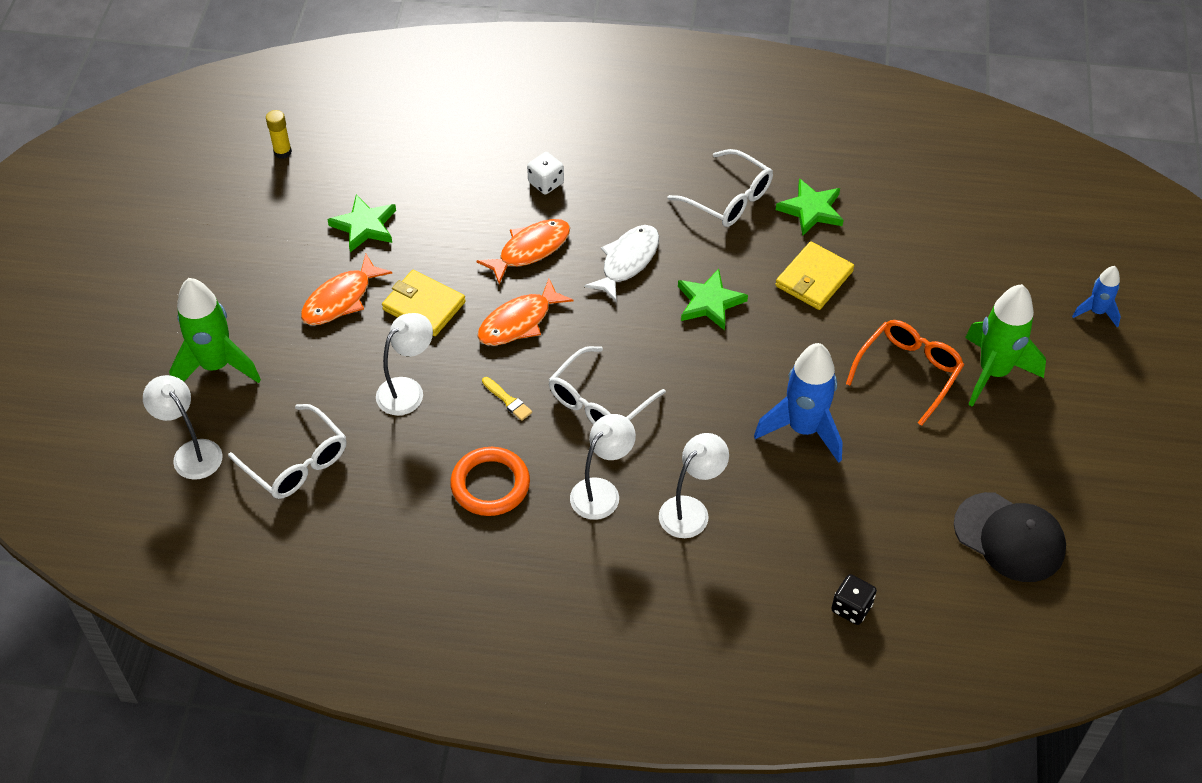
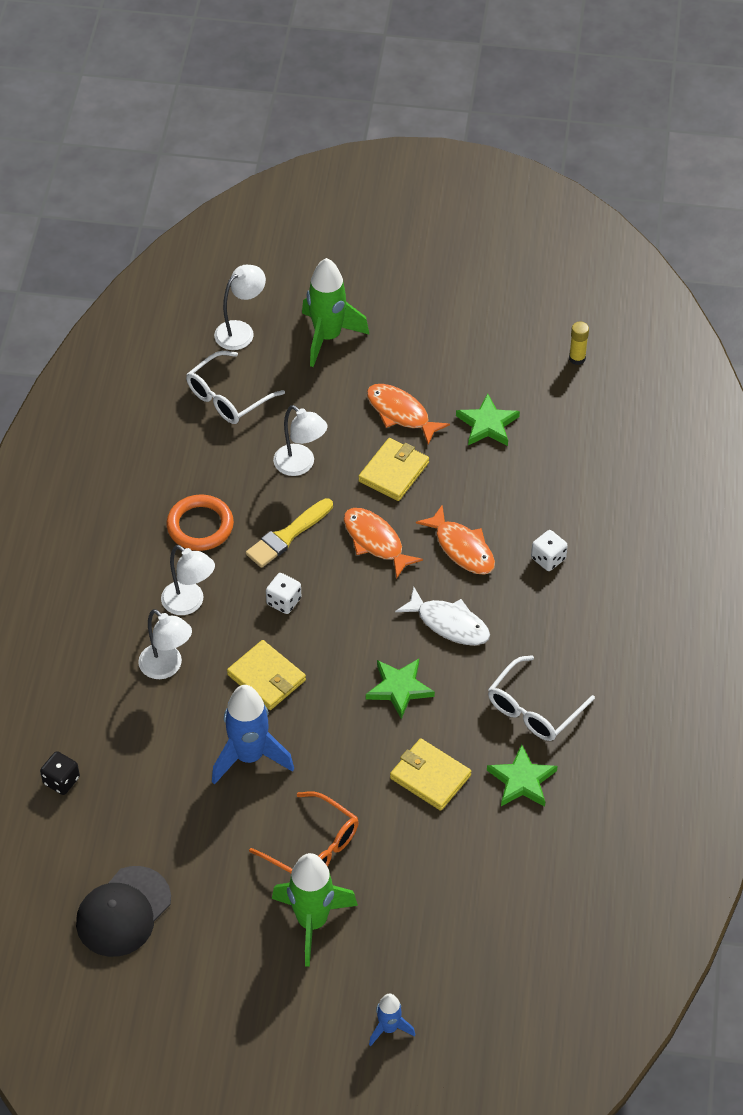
camera: 90 degrees right, 0 degrees up
yellow brush [482,377,532,421] -> yellow brush [246,498,333,568], size x1.86
white glasses [548,346,666,425] -> white dice [266,573,301,614]
none -> yellow wallet [227,640,306,710]

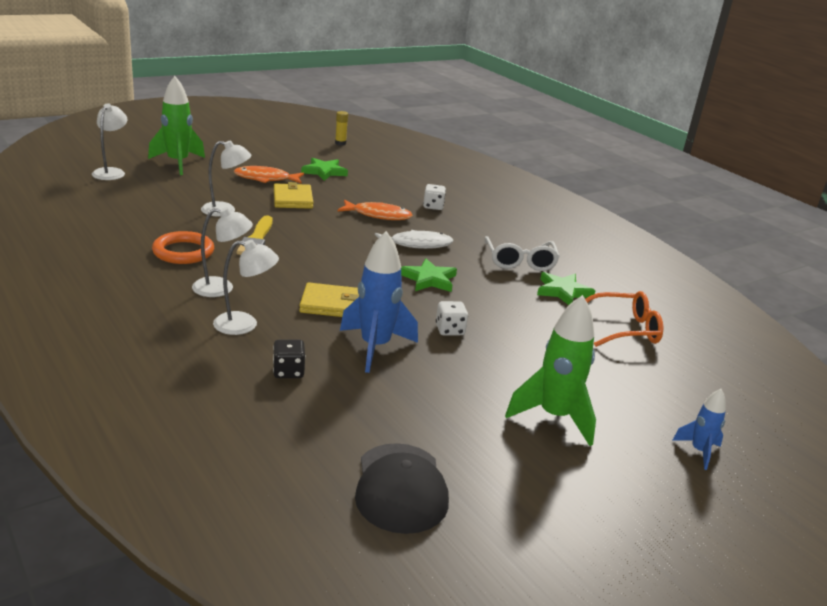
camera: 45 degrees left, 25 degrees down
black dice [40,751,80,795] -> black dice moved to [273,339,306,378]
white glasses [186,351,285,424] -> none
orange glasses [249,791,359,873] -> orange glasses moved to [585,291,663,347]
white dice [266,573,301,614] -> white dice moved to [436,301,468,335]
orange fish [343,508,423,579] -> none
yellow wallet [390,738,471,811] -> none

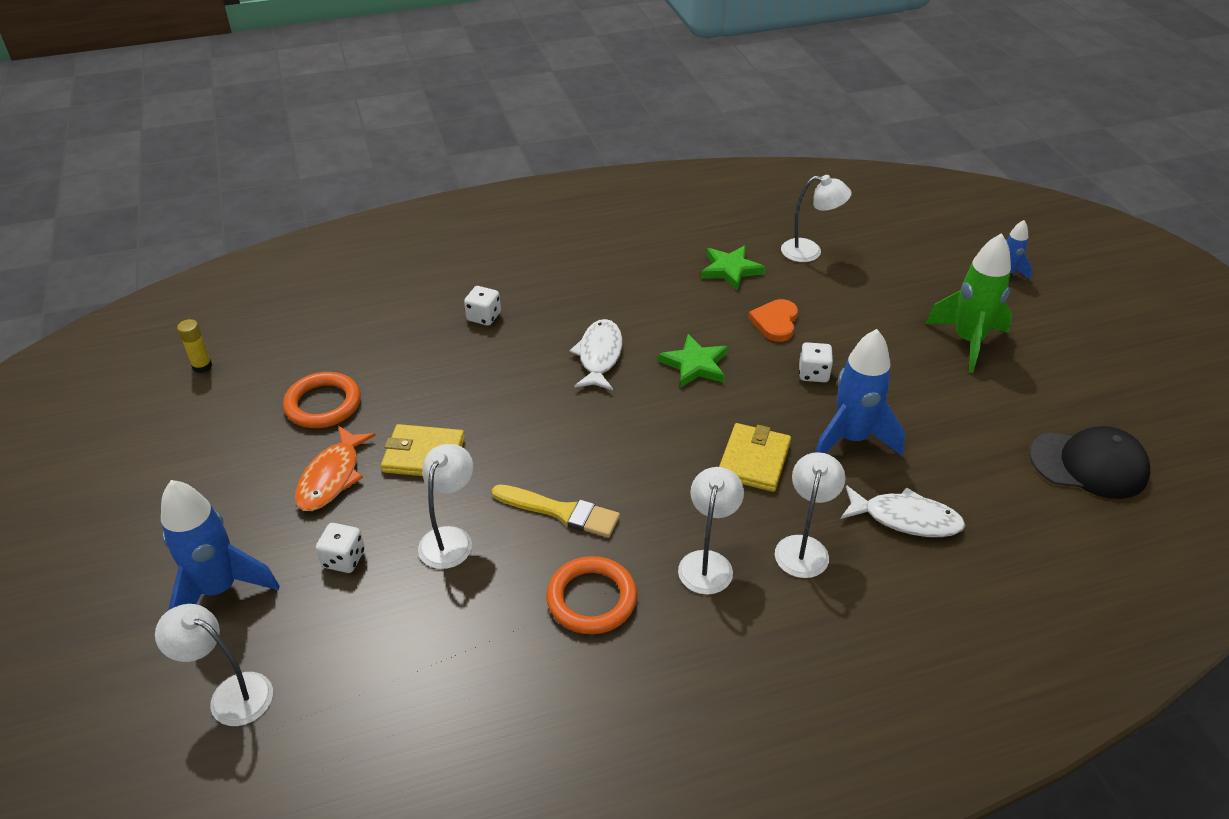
camera: 70 degrees left, 15 degrees up
green rocket [148,76,205,175] -> blue rocket [161,480,280,611]
black dice [273,339,306,378] -> white fish [841,485,965,537]
green star [301,158,348,181] -> orange ring [283,372,361,428]
orange fish [338,200,413,220] -> none
white glasses [484,236,560,271] -> none
orange glasses [585,291,663,347] -> white lamp [781,175,852,262]
none -> white dice [316,523,365,573]
none -> orange heart [748,299,798,342]

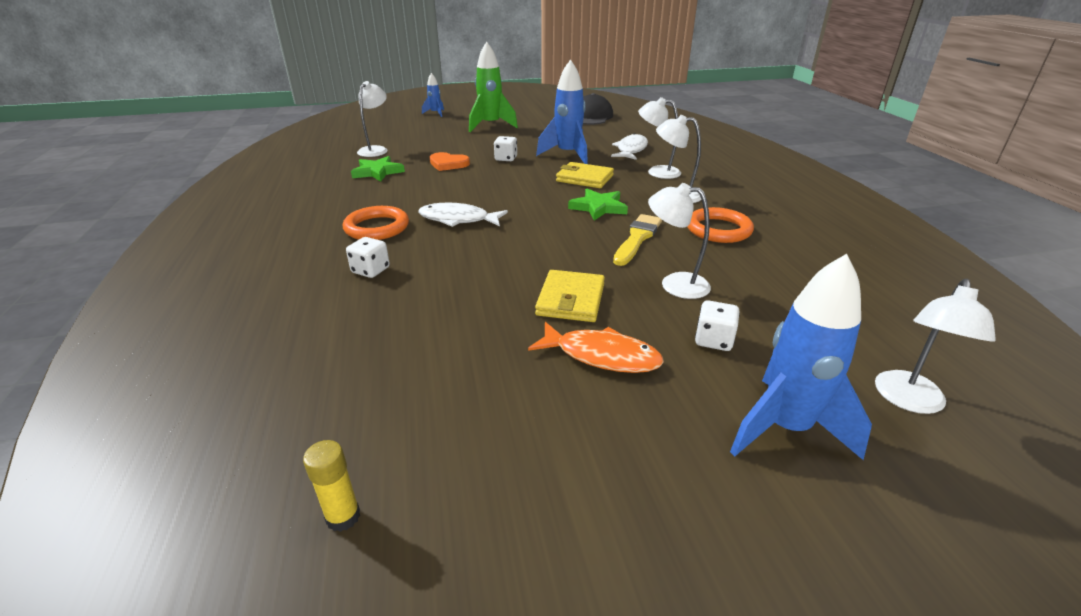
camera: 85 degrees left, 10 degrees down
orange ring [283,372,361,428] -> orange ring moved to [343,206,409,240]
green star [658,334,728,388] -> green star moved to [568,188,628,220]

